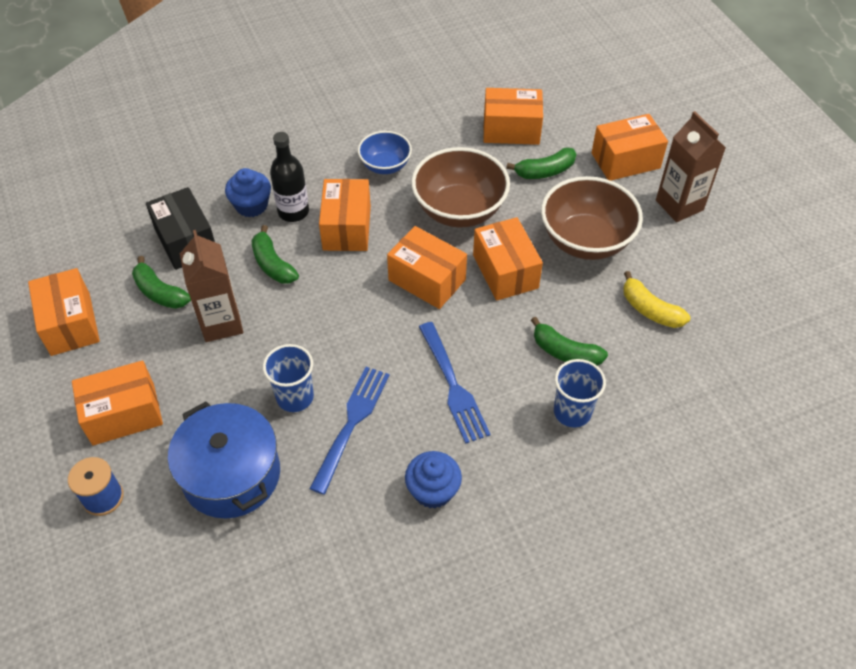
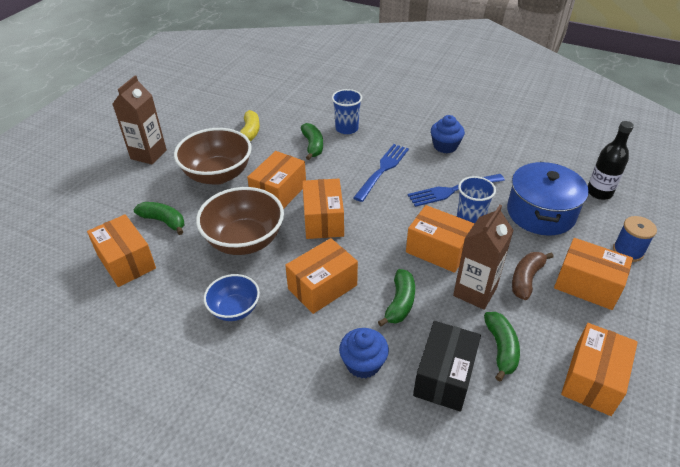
camera: 130 degrees left, 10 degrees down
black bottle [270,132,309,222] -> black bottle moved to [588,121,634,200]
orange box [592,114,668,181] -> orange box moved to [406,205,475,273]
none -> brown banana [512,252,553,300]

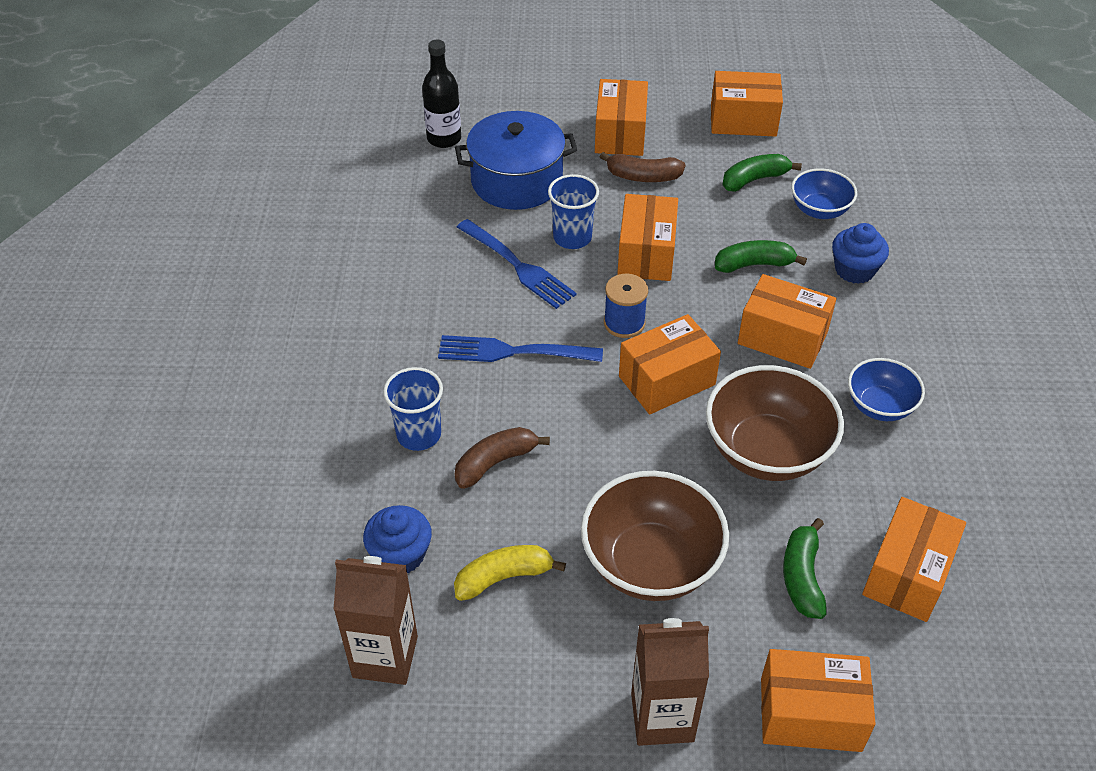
camera: 115 degrees left, 5 degrees up
orange box [247,151,306,209] -> orange box moved to [761,649,876,752]
green banana [301,123,323,160] -> brown banana [455,427,550,489]
black box [413,321,481,412] -> blue bowl [791,168,857,219]
blue cupcake [431,115,465,153] -> blue cupcake moved to [363,505,432,573]
brown carton [453,205,514,310] -> brown carton moved to [333,556,418,685]
blue spool [613,216,657,262] -> blue spool moved to [604,274,648,338]

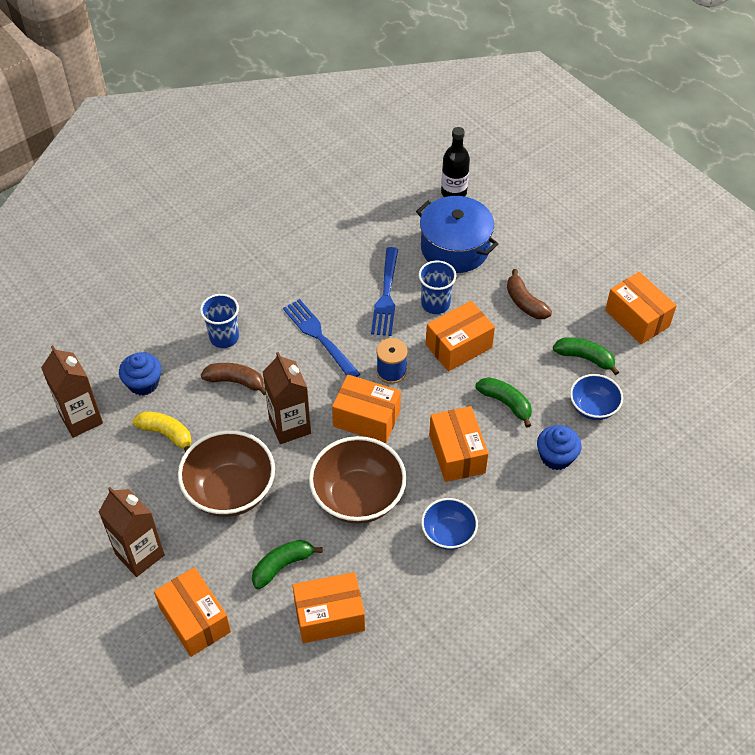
camera: 50 degrees right, 5 degrees up
orange box [595,79,648,156] -> none
none -> brown carton [263,352,311,444]

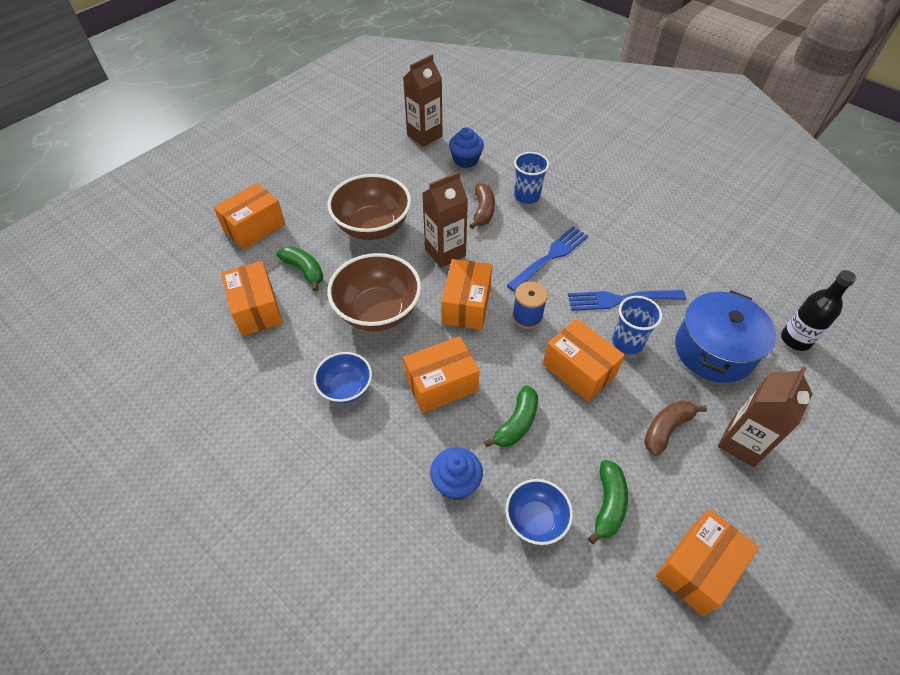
camera: 80 degrees right, 0 degrees up
brown carton [99,487,165,577] -> brown carton moved to [718,367,812,467]
yellow banana [132,411,192,452] -> none

